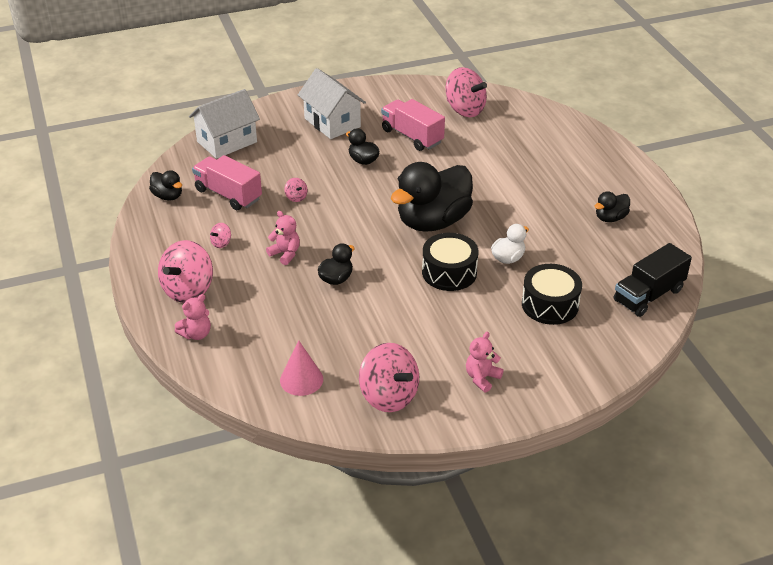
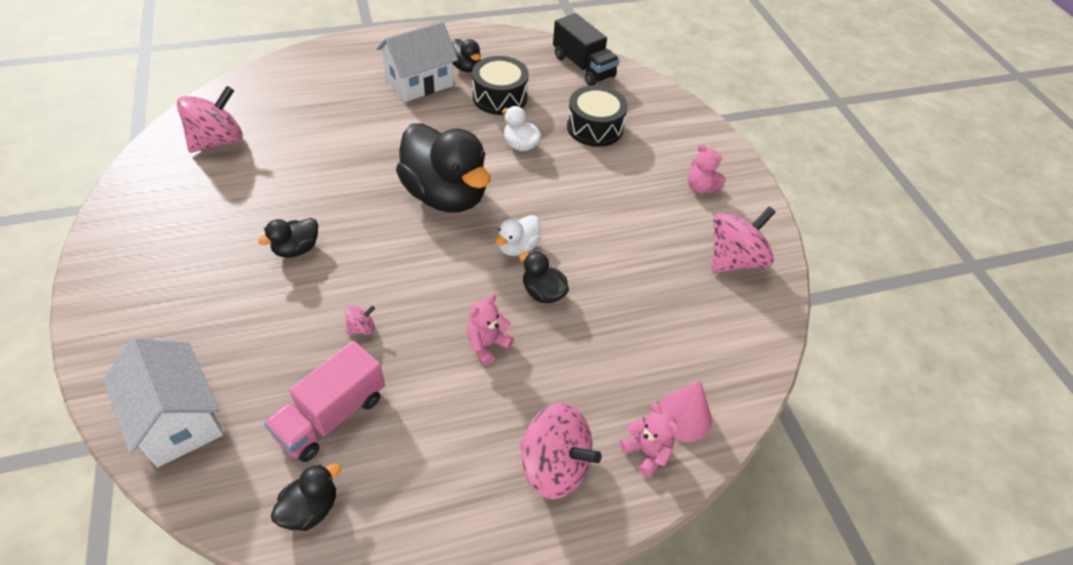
camera: 90 degrees left, 10 degrees up
pink spinning top [210,223,231,248] -> none
pink cone [280,341,323,396] -> pink cone moved to [659,380,712,442]
white house [298,68,366,139] -> white house moved to [376,21,458,102]
pink truck [381,99,445,151] -> none
black drum [422,233,479,291] -> black drum moved to [472,56,529,115]
none -> white duck [495,215,541,256]

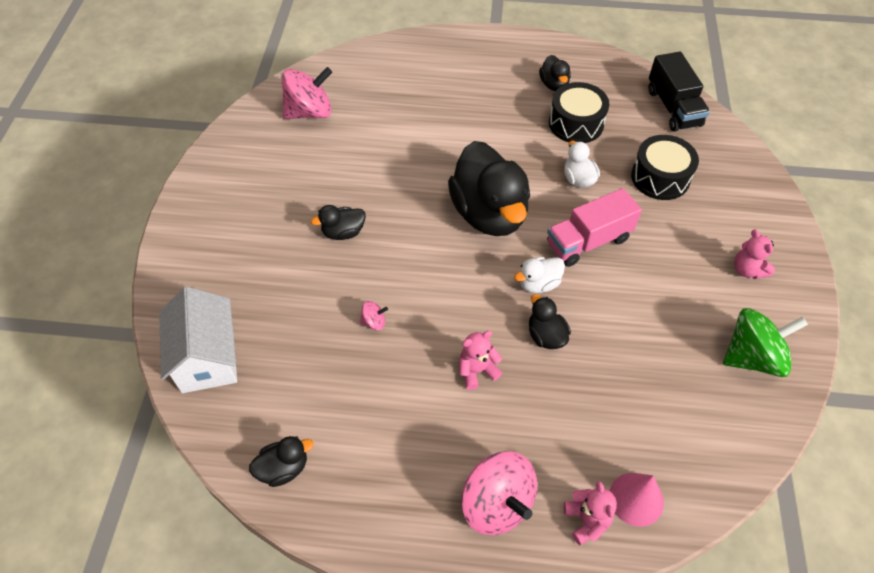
camera: 25 degrees right, 5 degrees up
pink truck [264,341,385,462] -> pink truck moved to [547,188,642,267]
white house [376,21,458,102] -> none
pink spinning top [712,206,776,273] -> green spinning top [723,308,808,377]

